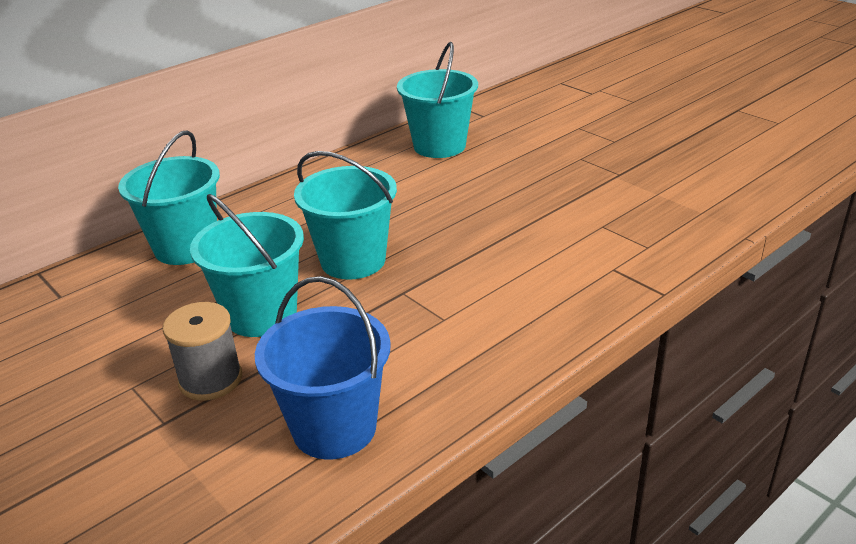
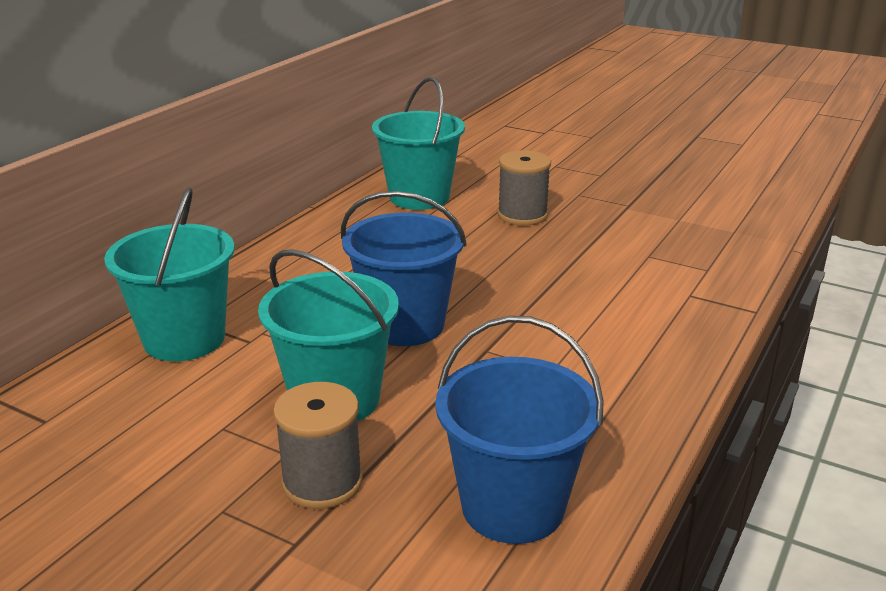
camera: 20 degrees left, 5 degrees down
turquoise bucket [294,151,397,280] -> blue bucket [341,191,467,346]
none -> grey spool [497,150,551,226]

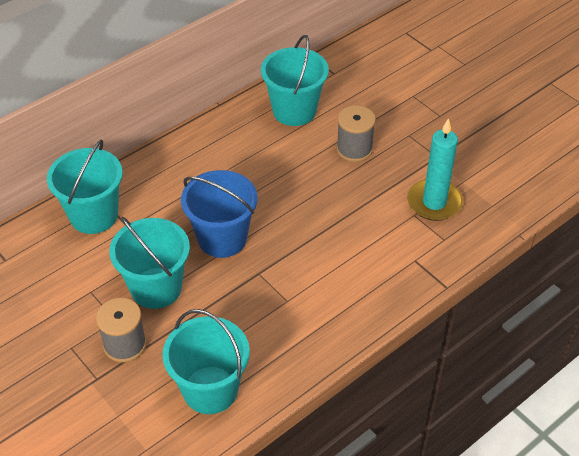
camera: 20 degrees right, 20 degrees up
blue bucket [435,316,604,544] -> turquoise bucket [162,309,250,414]
none -> turquoise candle [407,118,463,221]

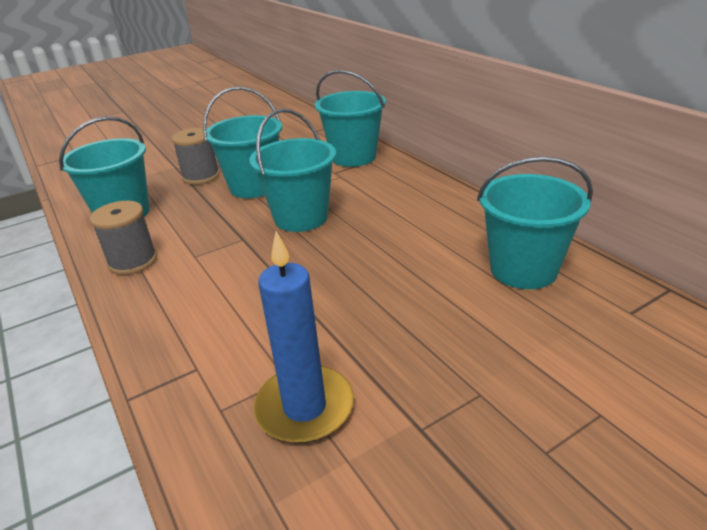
camera: 100 degrees right, 15 degrees down
blue bucket [181,170,257,258] -> turquoise bucket [249,108,336,232]
grey spool [336,105,376,162] -> grey spool moved to [90,201,157,275]
turquoise candle [407,118,463,221] -> blue candle [254,231,354,443]

